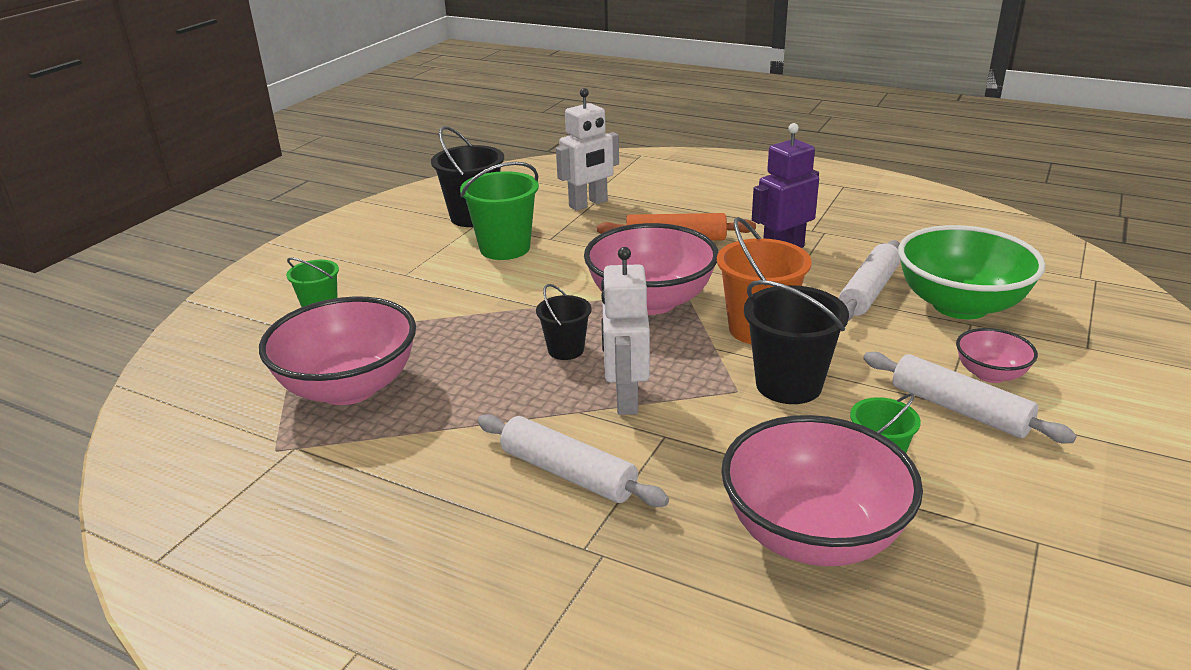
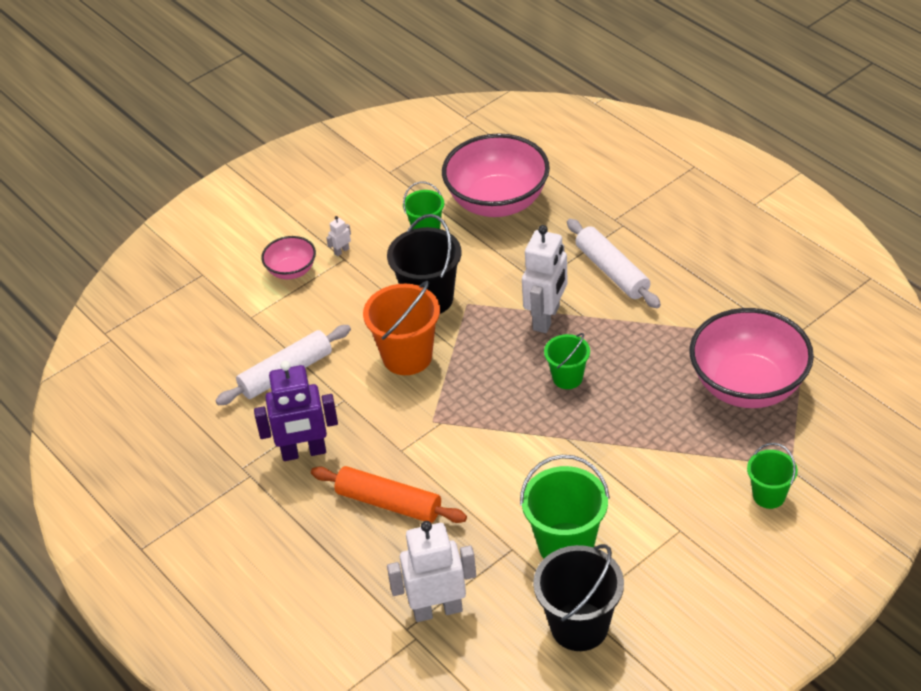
camera: 155 degrees left, 15 degrees up
black bucket [536,284,591,360] -> green bucket [544,333,590,389]
pink bowl [584,223,718,315] -> none
white rolling pin [863,352,1077,443] -> white robot [326,216,351,256]
green bowl [898,225,1046,319] -> none

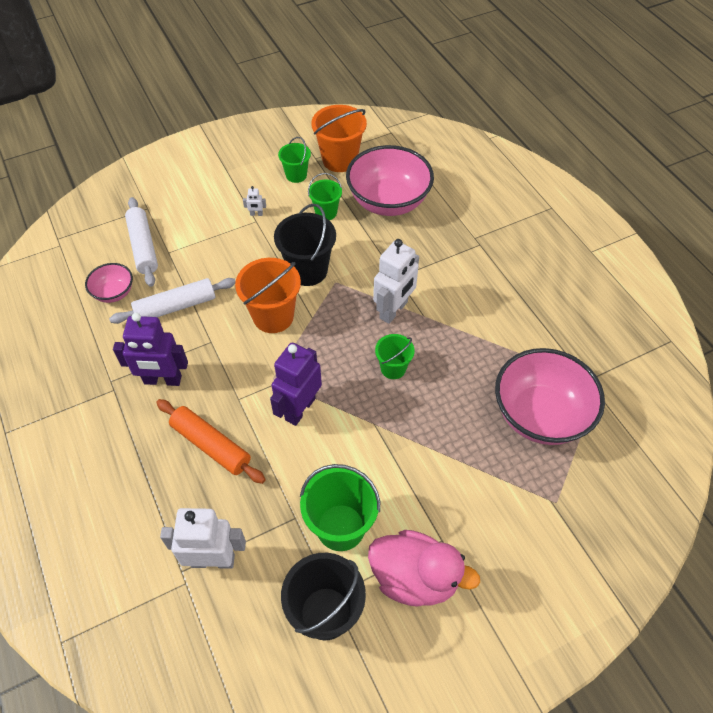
camera: 10 degrees right, 10 degrees up
pink bowl [261,236,316,280] -> pink bowl moved to [85,263,133,303]
white robot [326,216,351,256] -> white robot turned 150 degrees counterclockwise [243,186,266,216]
white rolling pin [567,219,661,308] -> white rolling pin moved to [125,197,158,287]
green bucket [747,443,798,509] -> green bucket moved to [278,137,311,183]
none -> purple robot [270,343,322,426]
none -> orange bucket [311,105,367,172]
none -> pink duck [368,530,480,607]

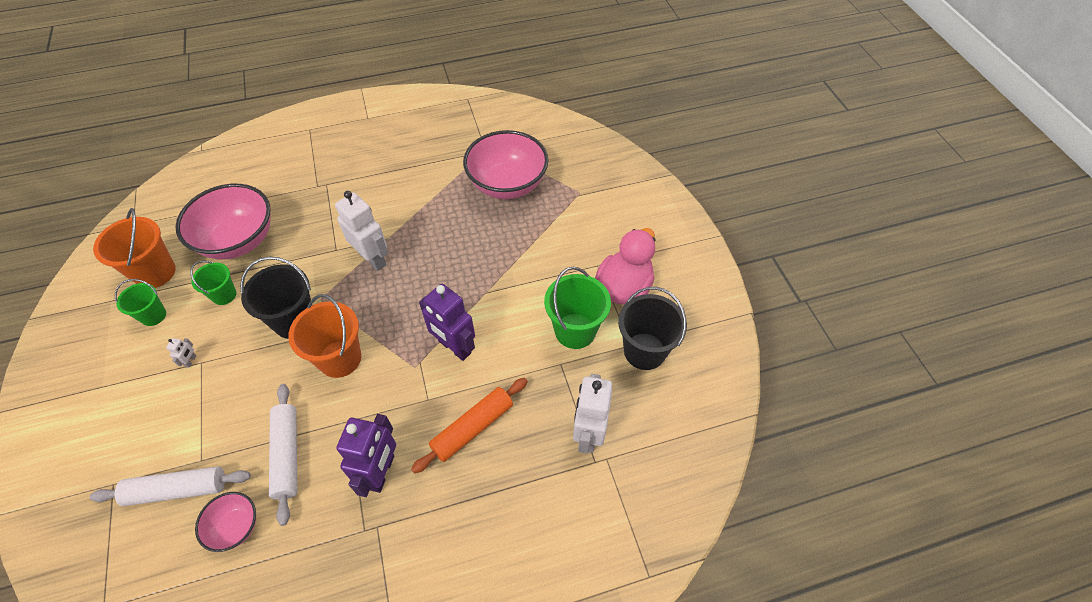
camera: 80 degrees left, 0 degrees up
green bucket [375,334,415,379] -> none

